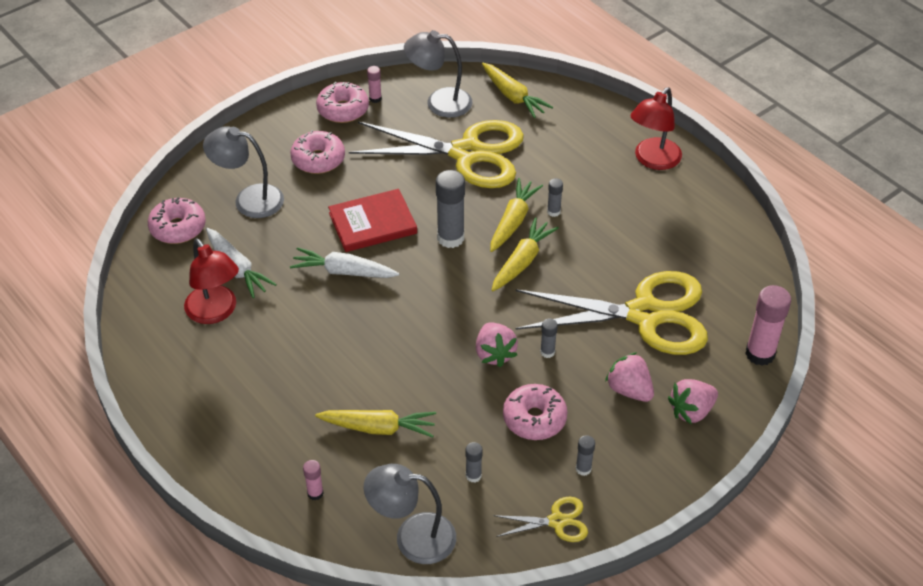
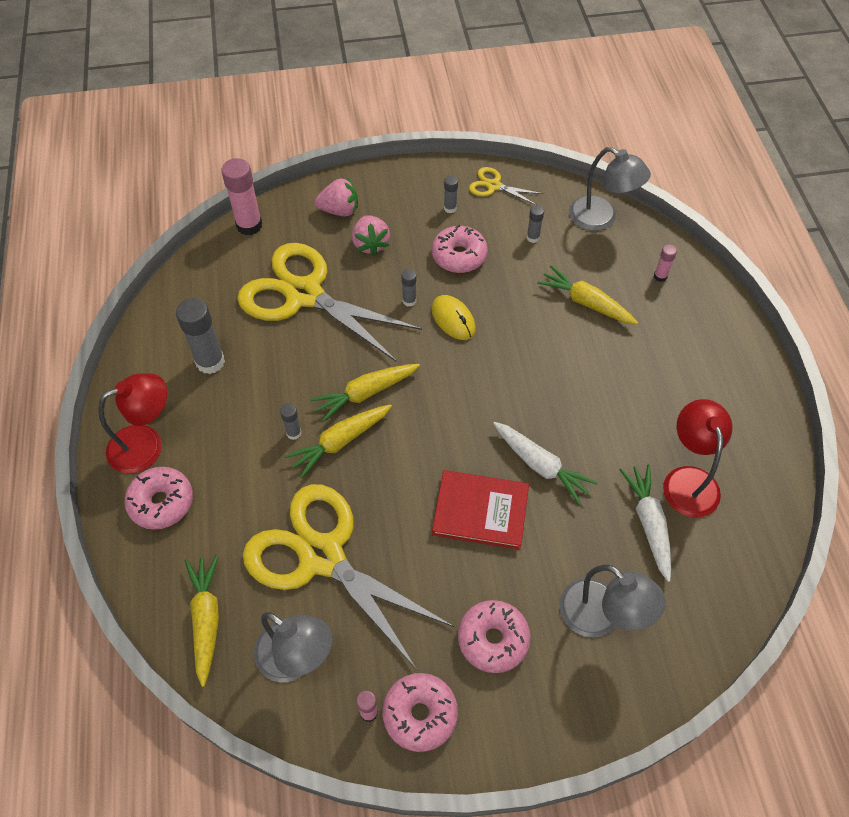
camera: 150 degrees left, 10 degrees up
pink donut [148,197,206,244] -> pink donut moved to [125,467,193,530]
grey glue stick [436,170,465,248] -> grey glue stick moved to [176,298,225,374]
pink strawberry [476,322,518,367] -> yellow mouse [432,295,476,340]

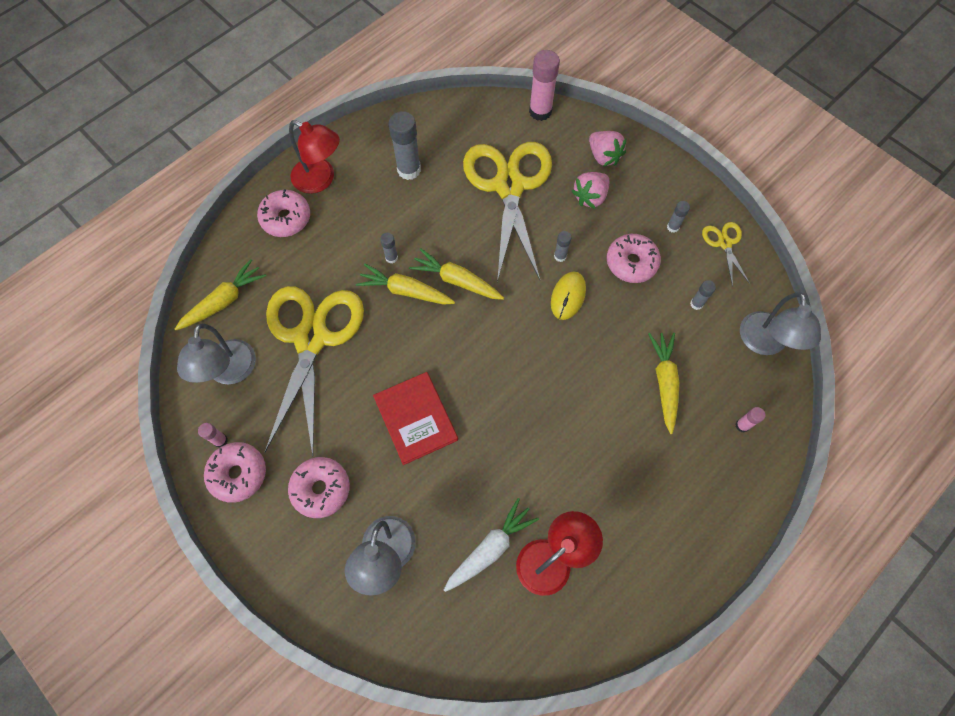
camera: 55 degrees right, 10 degrees up
white carrot [493,422,598,504] -> none

